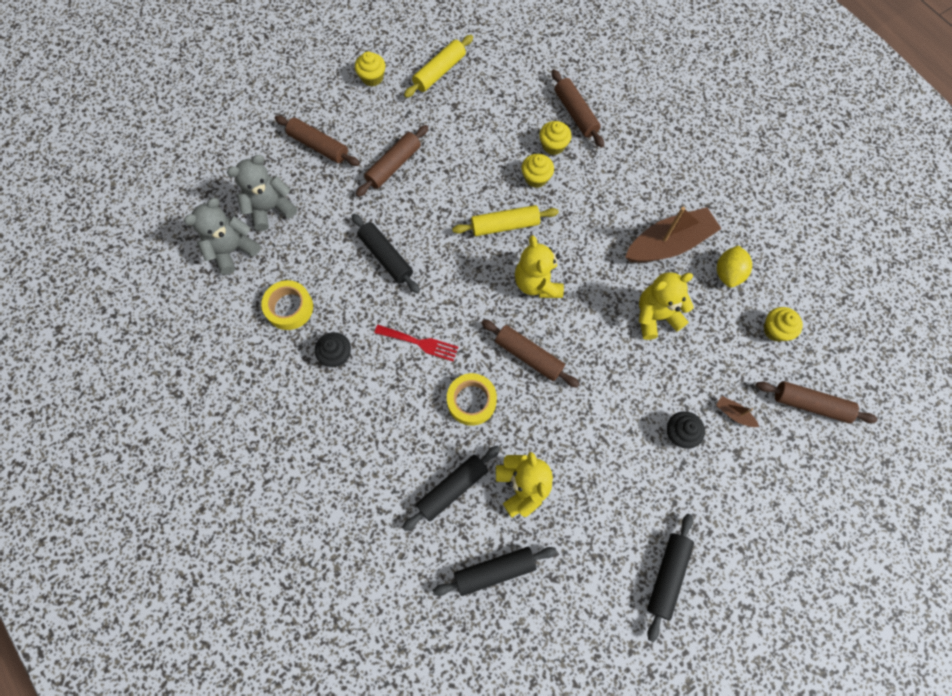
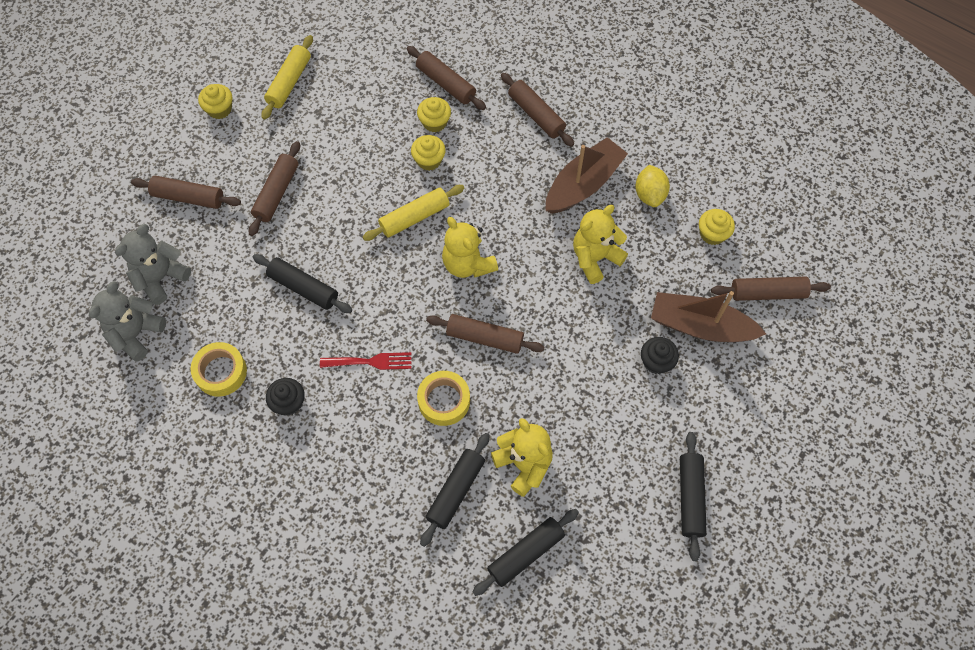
camera: 20 degrees left, 5 degrees down
brown boat [716,396,759,427] -> brown boat [651,291,766,342], size x2.44
none -> brown rolling pin [501,73,574,147]

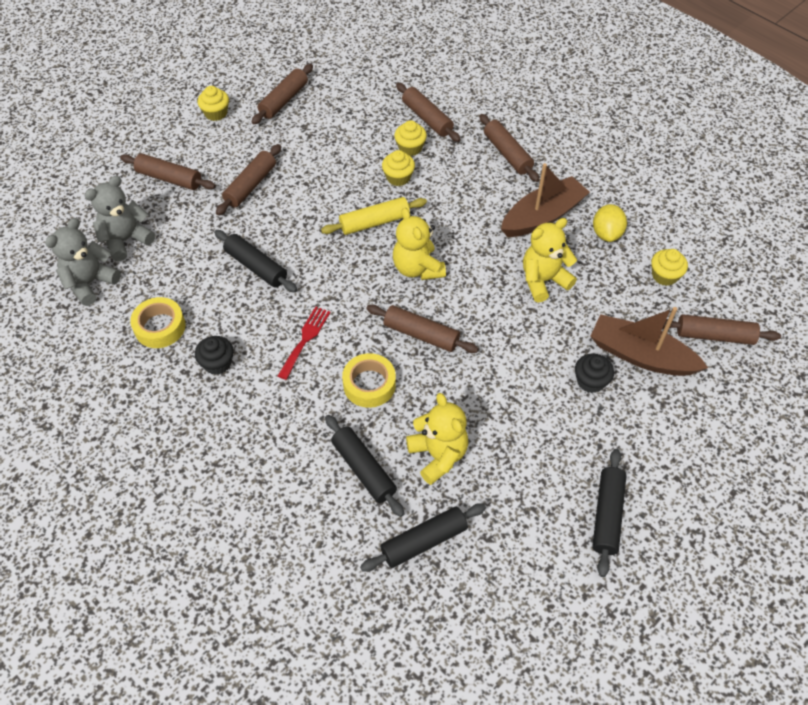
camera: 10 degrees right, 10 degrees down
yellow rolling pin [262,35,313,120] -> brown rolling pin [251,64,313,124]
red fork [320,352,411,370] -> red fork turned 75 degrees counterclockwise [278,307,331,380]
black rolling pin [420,433,490,547] -> black rolling pin turned 75 degrees counterclockwise [325,415,404,517]

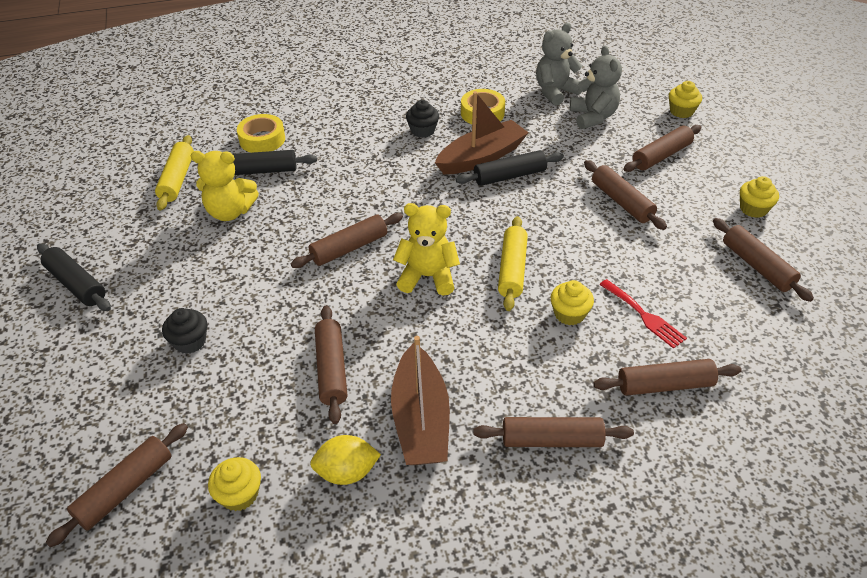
camera: 120 degrees right, 10 degrees down
grey teddy bear [45,218,121,306] -> grey teddy bear turned 105 degrees counterclockwise [536,23,582,106]
red fork [278,307,331,380] -> red fork moved to [599,279,687,349]
yellow tape [342,353,396,408] -> yellow tape moved to [237,114,285,153]
black rolling pin [360,503,486,572] -> yellow rolling pin [155,135,194,211]
yellow cupcake [394,120,427,156] -> yellow cupcake moved to [669,81,702,118]
yellow teddy bear [523,218,577,303] -> brown rolling pin [315,305,347,424]
brown boat [590,307,708,376] -> brown boat moved to [435,91,529,174]
yellow lemon [593,204,627,242] -> yellow lemon turned 45 degrees counterclockwise [310,435,381,485]

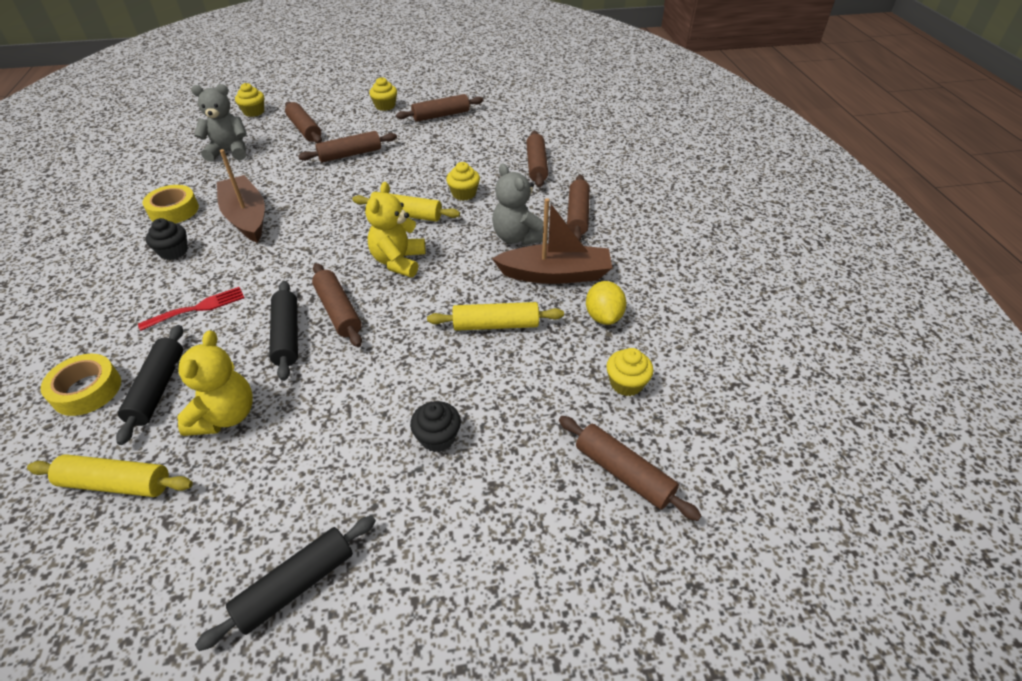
camera: 85 degrees left, 0 degrees up
brown rolling pin [315,305,347,424] -> yellow rolling pin [427,302,564,331]
black rolling pin [456,150,564,186] -> black rolling pin moved to [269,281,298,381]
grey teddy bear [536,23,582,106] -> grey teddy bear moved to [492,164,548,245]
red fork [599,279,687,349] -> red fork moved to [138,287,244,331]

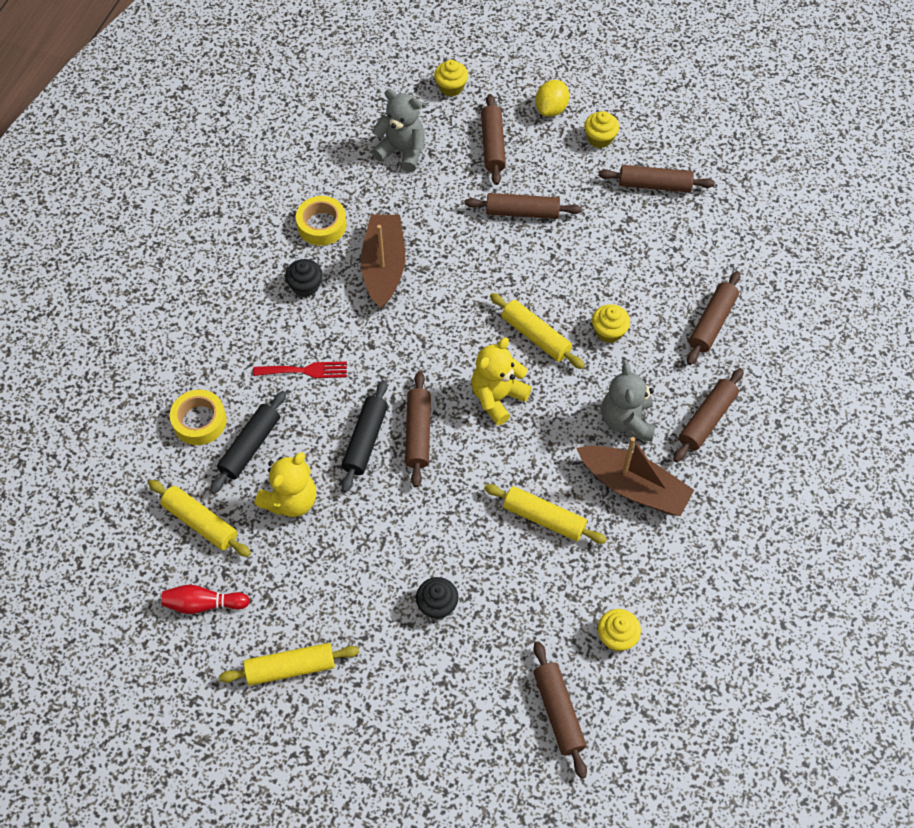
camera: 30 degrees right, 15 degrees up
black rolling pin [195,516,376,651] -> yellow rolling pin [219,643,359,686]
yellow lemon [586,281,626,325] -> yellow lemon moved to [535,80,569,117]
none -> red bowling pin [161,585,250,614]

